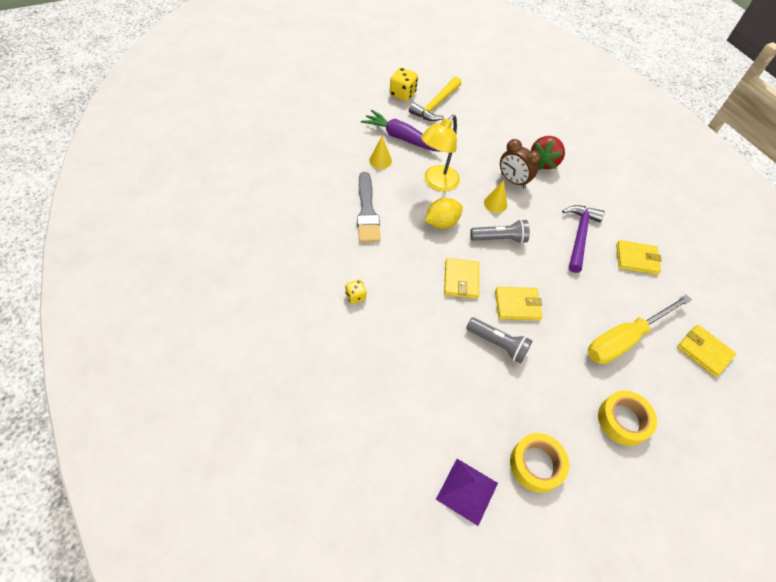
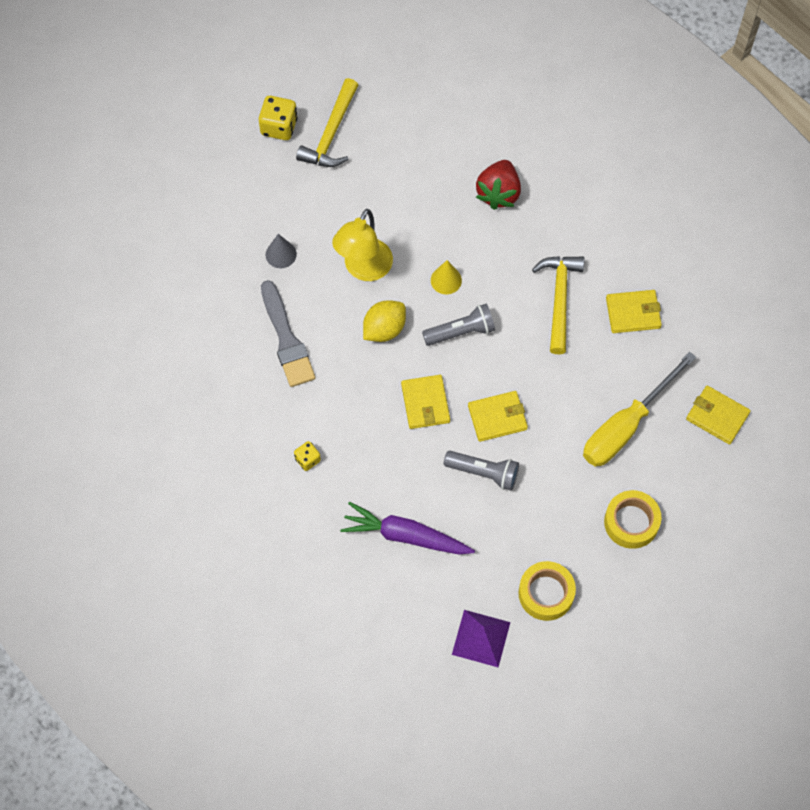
camera: 10 degrees left, 10 degrees up
purple carrot [361,110,442,152] -> purple carrot moved to [340,502,475,554]
yellow cone [369,136,392,169] -> grey cone [266,234,297,268]
brown clock [500,139,541,188] -> none
purple hammer [562,205,605,273] -> yellow hammer [532,256,584,354]

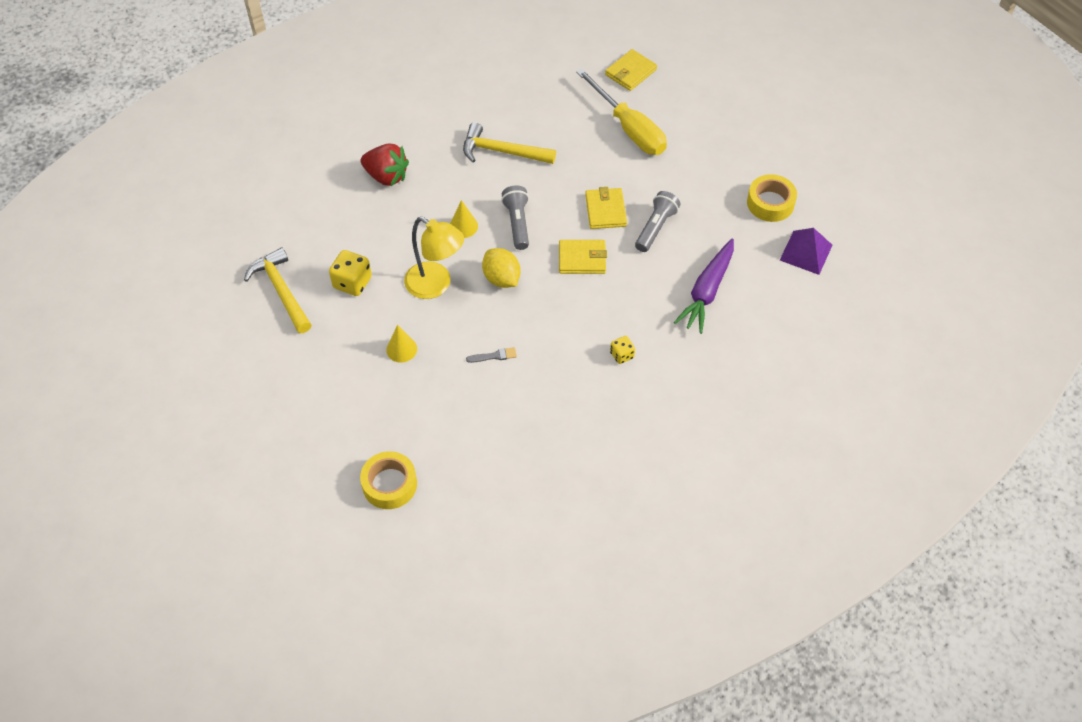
camera: 80 degrees left, 10 degrees down
yellow dice [259,96,298,140] -> yellow dice moved to [329,250,372,296]
grey brush [261,280,315,387] -> grey brush [466,347,517,363], size x0.43
grey cone [266,234,297,268] -> yellow cone [386,325,417,362]
yellow hammer [296,78,358,167] -> yellow hammer turned 150 degrees counterclockwise [244,247,311,333]
yellow tape [604,490,662,549] -> yellow tape moved to [360,451,417,509]
yellow wallet [606,290,662,333] -> none

